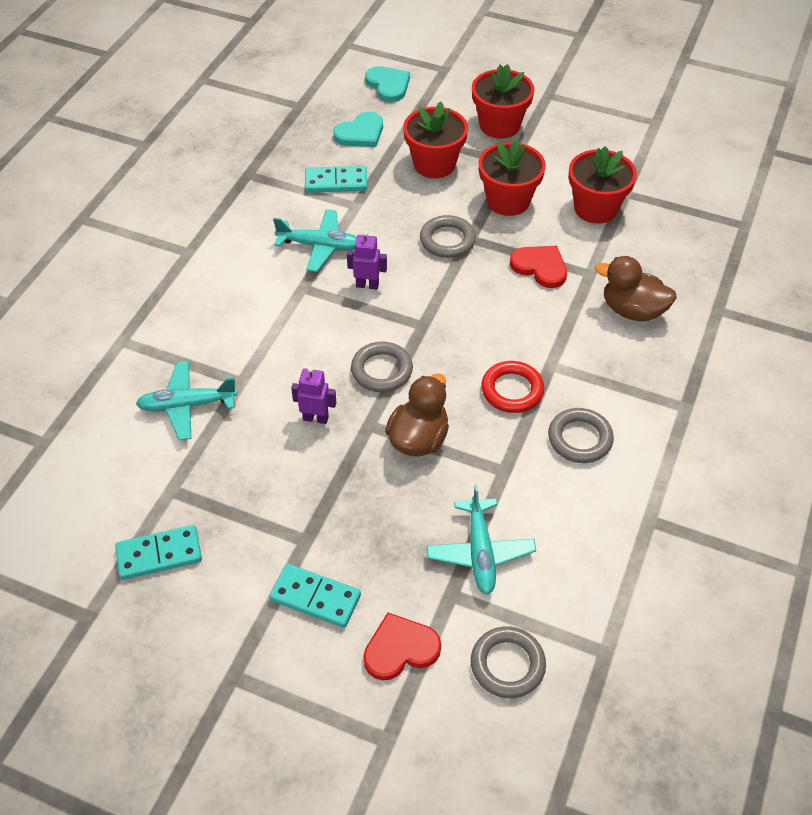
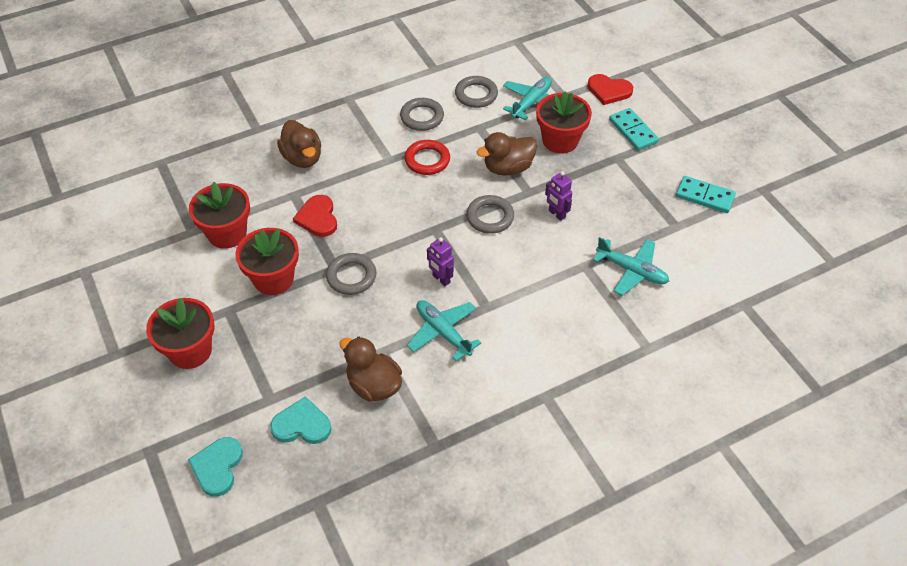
camera: 140 degrees left, 0 degrees up
turquoise domino [305,166,367,193] -> brown duck [339,337,402,402]
red flower pot [403,102,468,178] -> red flower pot moved to [536,92,592,153]
grey ring [471,626,546,698] -> grey ring moved to [455,76,498,108]

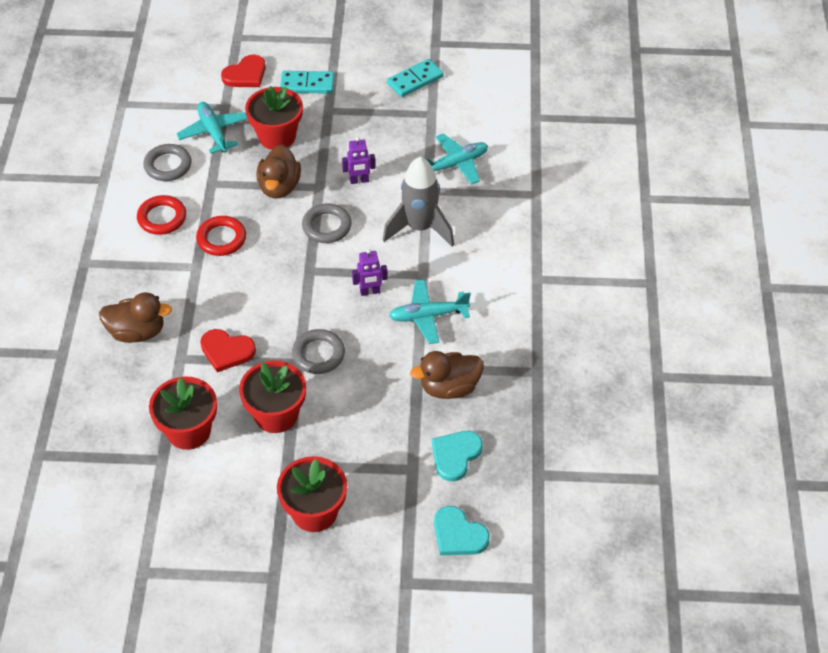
camera: 60 degrees left, 0 degrees up
grey ring [400,98,444,131] -> red ring [137,195,186,235]
none -> grey rocket [383,156,454,247]

